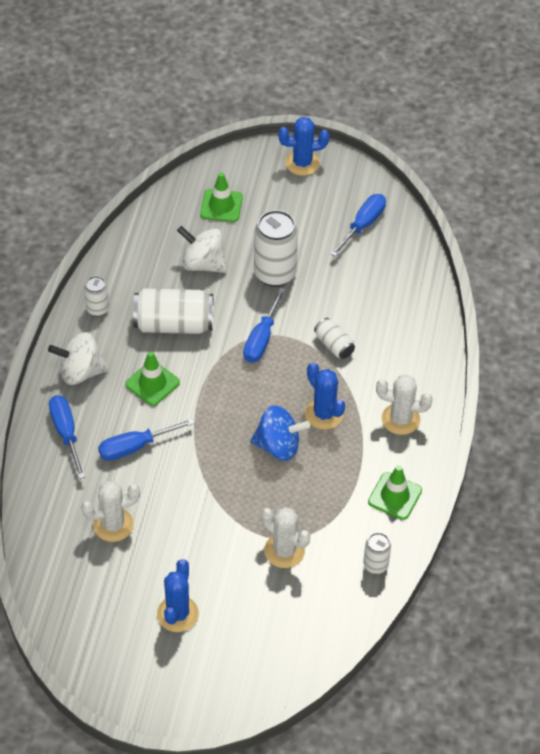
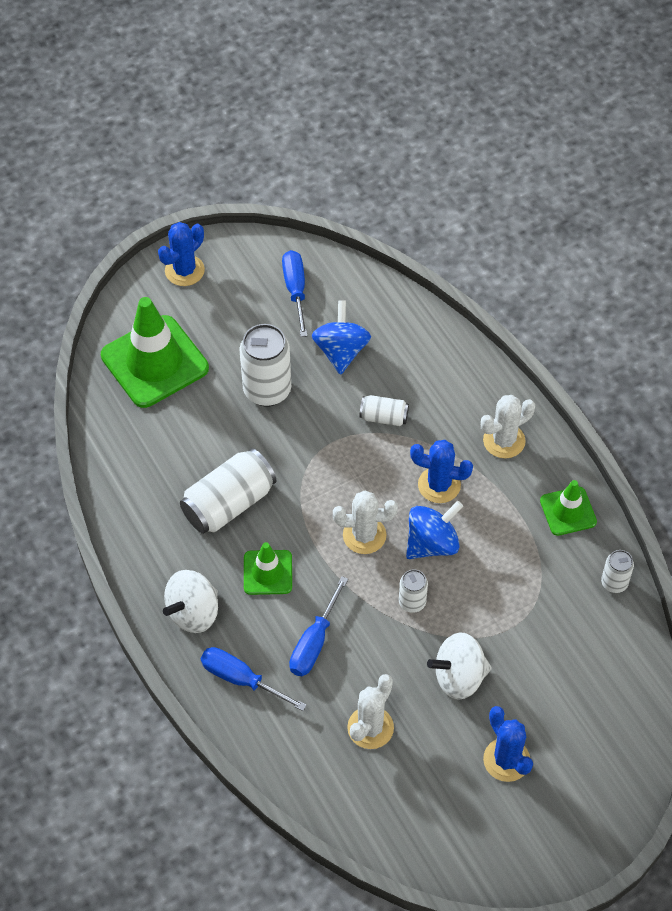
camera: 40 degrees left, 5 degrees up
white can [84,276,109,317] -> white can moved to [399,569,428,613]
white spinning top [177,226,227,273] -> white spinning top moved to [427,632,492,700]
green traffic cone [200,172,243,222] -> green traffic cone [101,297,209,408], size x1.89
blue screwdriver [243,288,286,363] -> none
white cactus [261,507,311,568] -> white cactus moved to [333,490,398,554]
none -> blue spinning top [312,300,371,375]

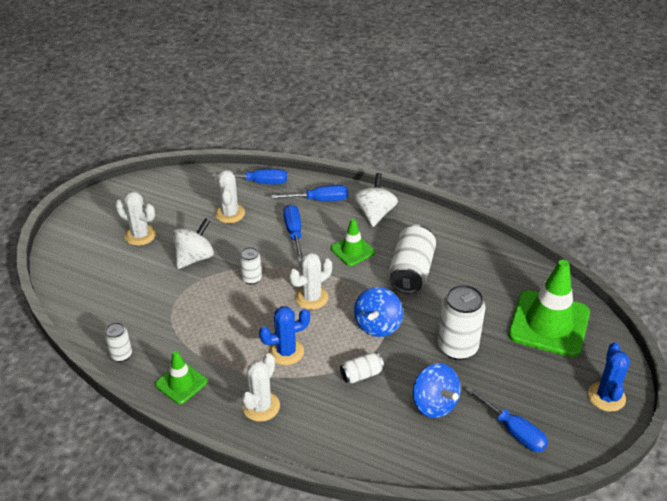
camera: 145 degrees right, 15 degrees down
blue spinning top [406,501,463,559] -> blue spinning top moved to [354,287,403,337]
blue cactus [483,706,533,782] -> white cactus [115,191,156,246]
none -> blue screwdriver [212,169,287,184]

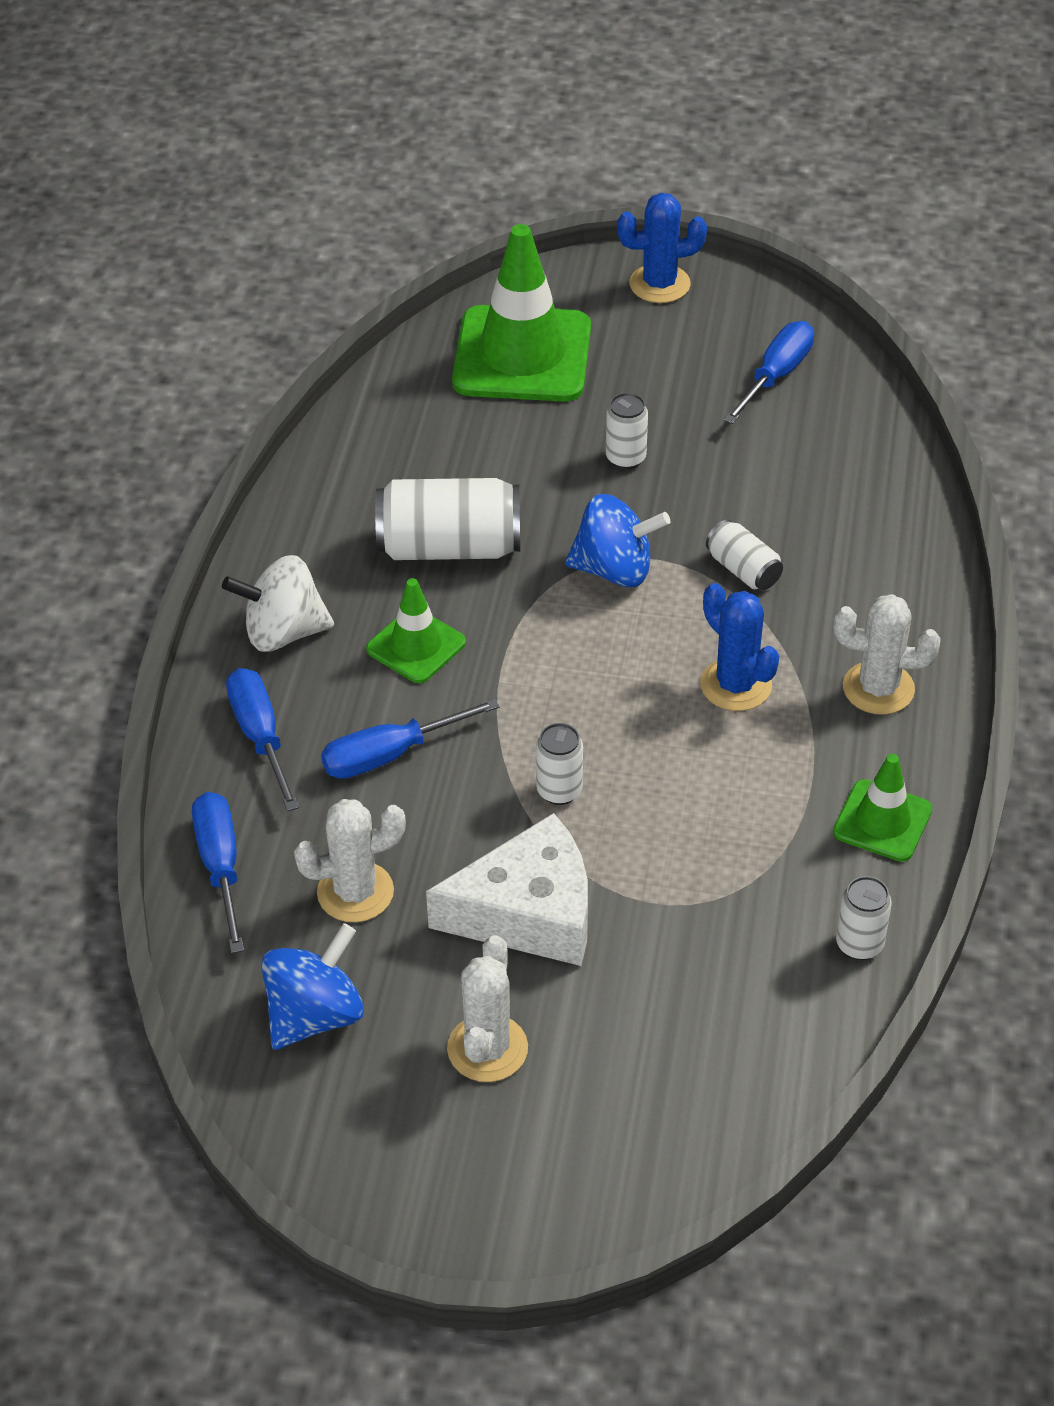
camera: 105 degrees left, 5 degrees up
white spinning top [173,218,214,269] -> white cheese [426,813,588,966]
white cactus [289,253,332,310] -> none
blue spinning top [413,363,461,418] -> blue spinning top moved to [261,923,364,1050]
white can [438,284,485,360] -> white can [606,393,648,470], size x0.53

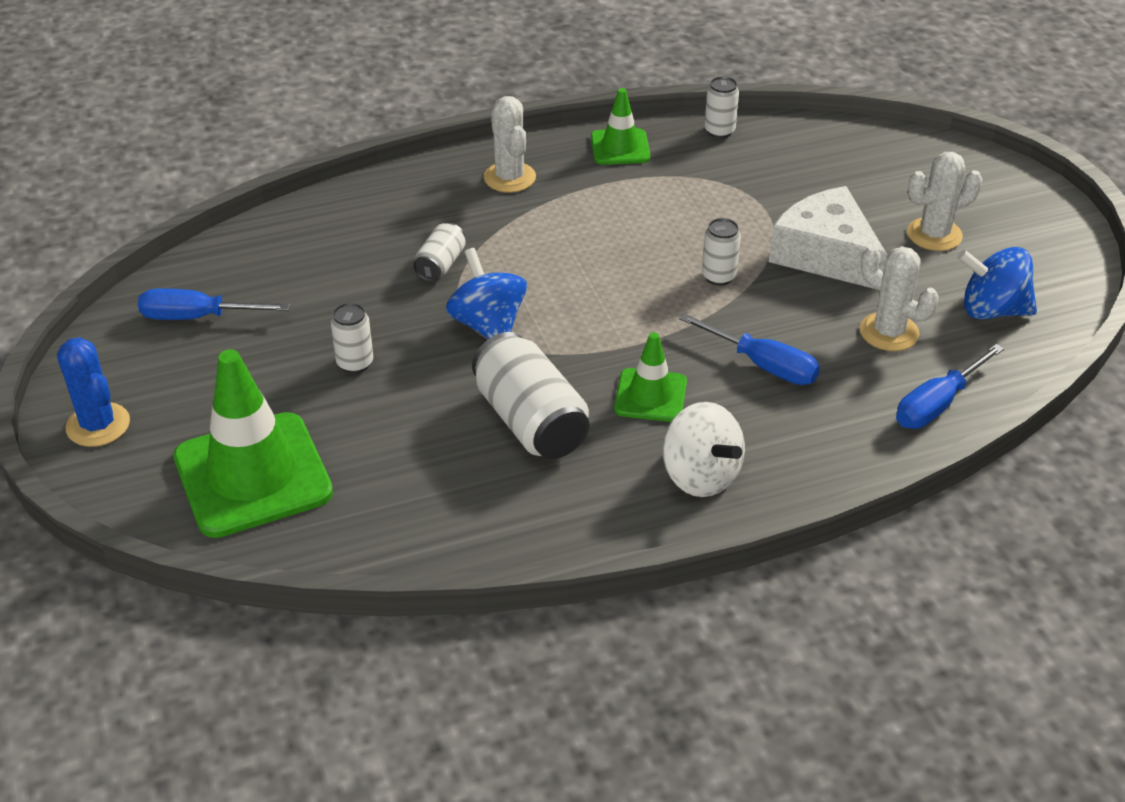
camera: 120 degrees left, 5 degrees down
blue screwdriver [226,668,299,811] -> none
blue cactus [700,583,779,711] -> none

